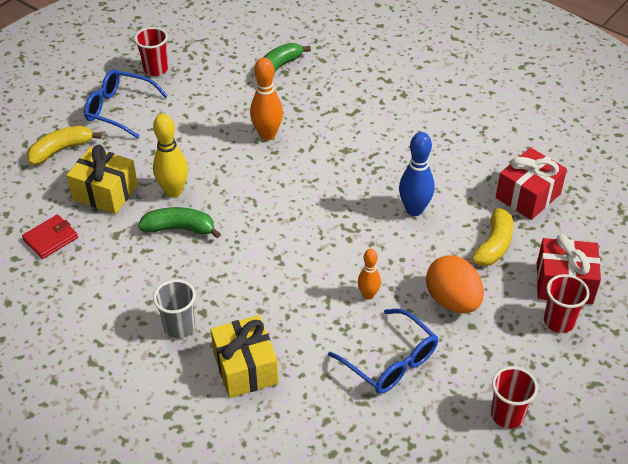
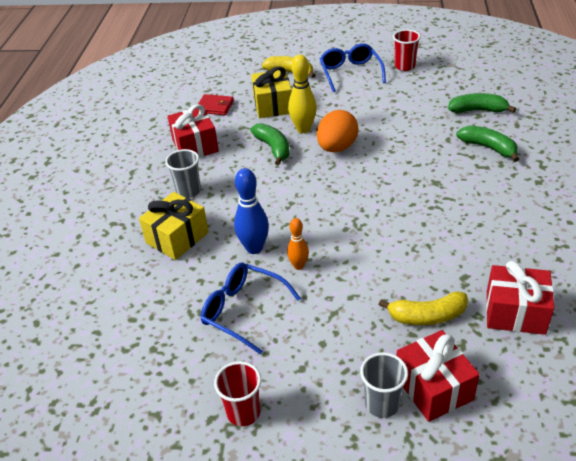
camera: 60 degrees right, 5 degrees down
orange bowling pin [250,57,283,140] -> none
blue glasses [328,309,438,394] -> blue glasses turned 105 degrees clockwise [201,263,301,355]
blue bowling pin [399,132,434,216] -> blue bowling pin moved to [234,168,269,254]
orange egg [426,255,484,313] -> orange egg moved to [317,110,358,152]
red cup [544,274,590,333] -> grey cup [360,352,408,418]
none -> red gift [167,104,219,158]
none -> green banana [456,126,519,162]

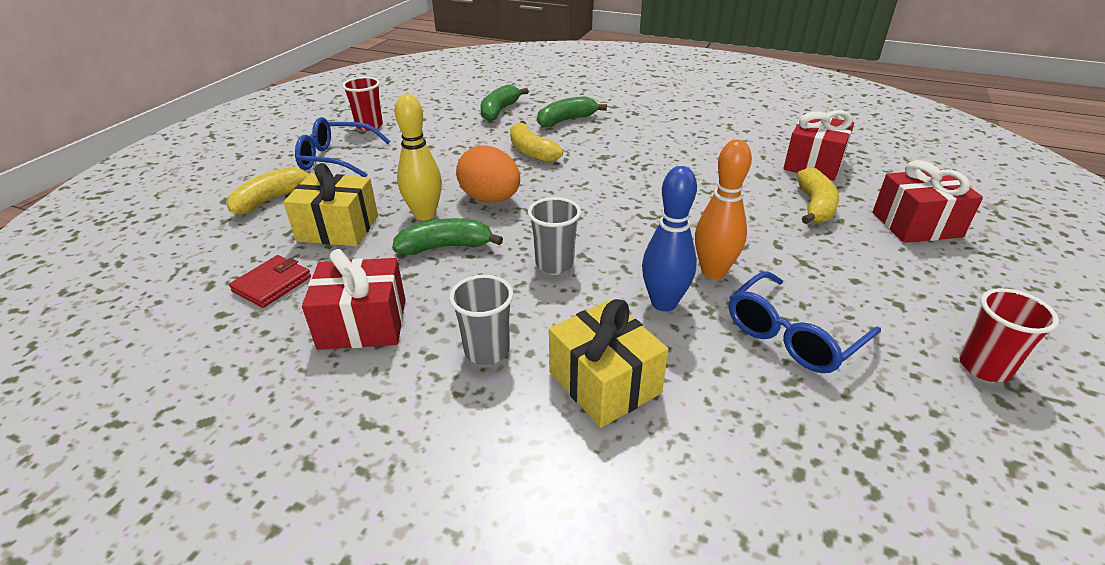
camera: 75 degrees left, 5 degrees down
orange bowling pin [287,218,309,270] -> orange bowling pin [695,140,752,279], size x1.62
grey cup [360,352,408,418] -> grey cup moved to [528,197,581,274]
none -> yellow banana [510,121,563,162]

